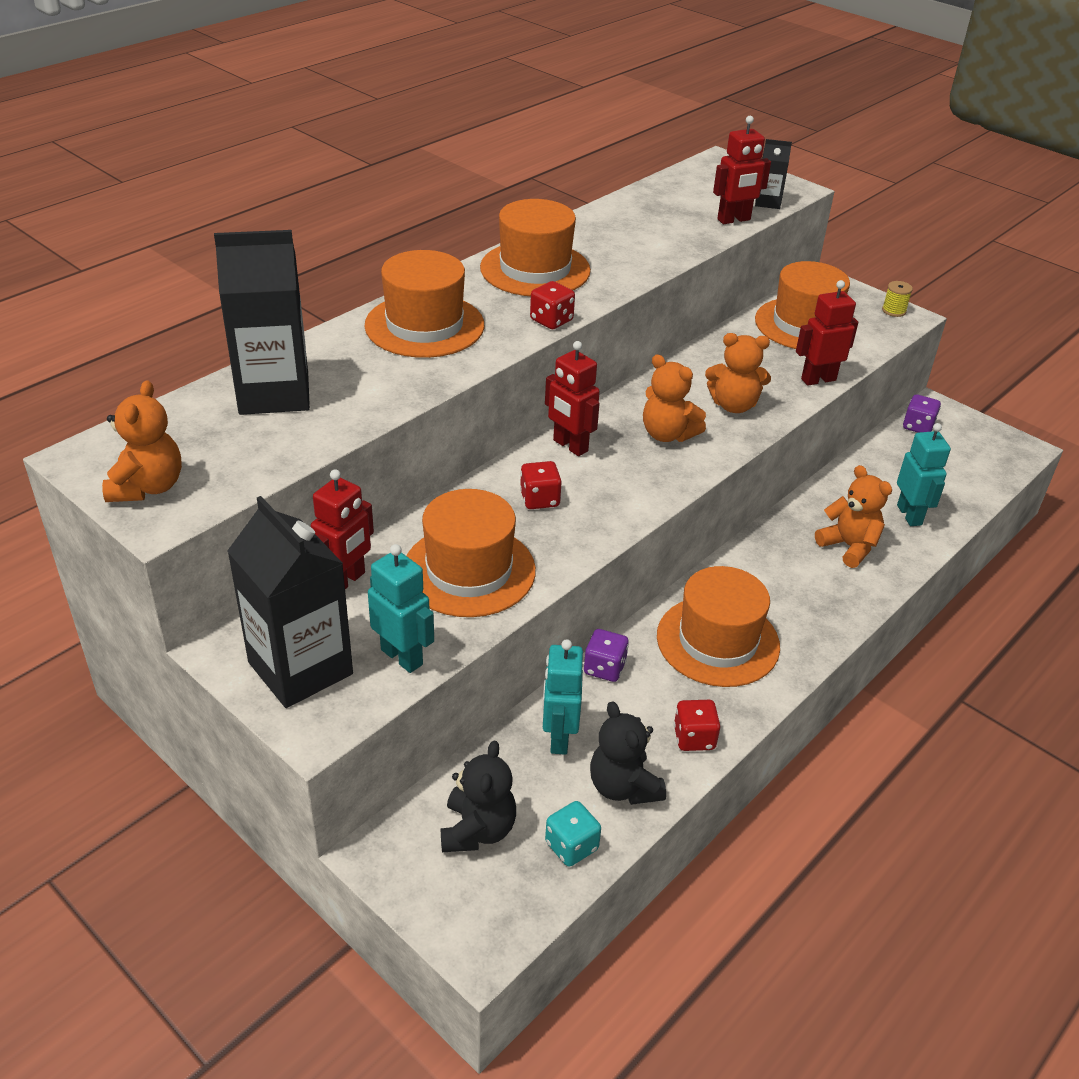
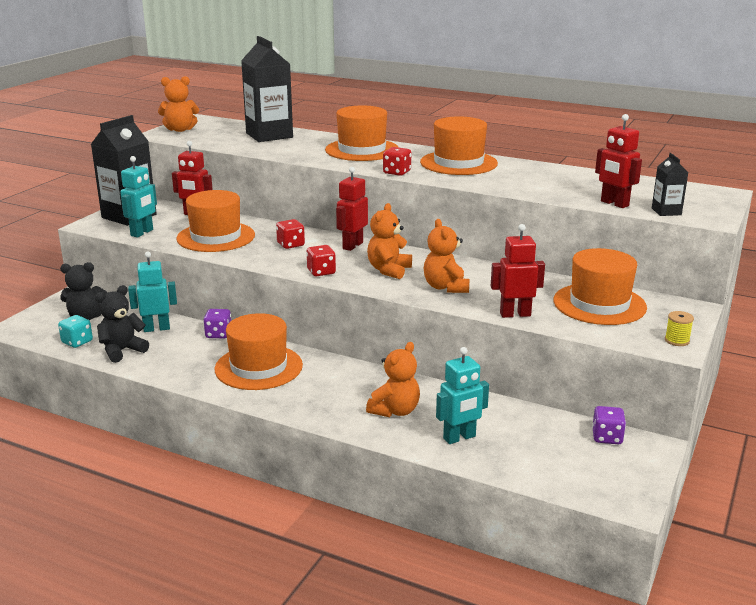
camera: 75 degrees right, 15 degrees down
red dice [674,700,720,751] -> red dice moved to [306,245,336,276]
red robot [796,280,858,386] -> red robot turned 60 degrees counterclockwise [491,224,545,318]

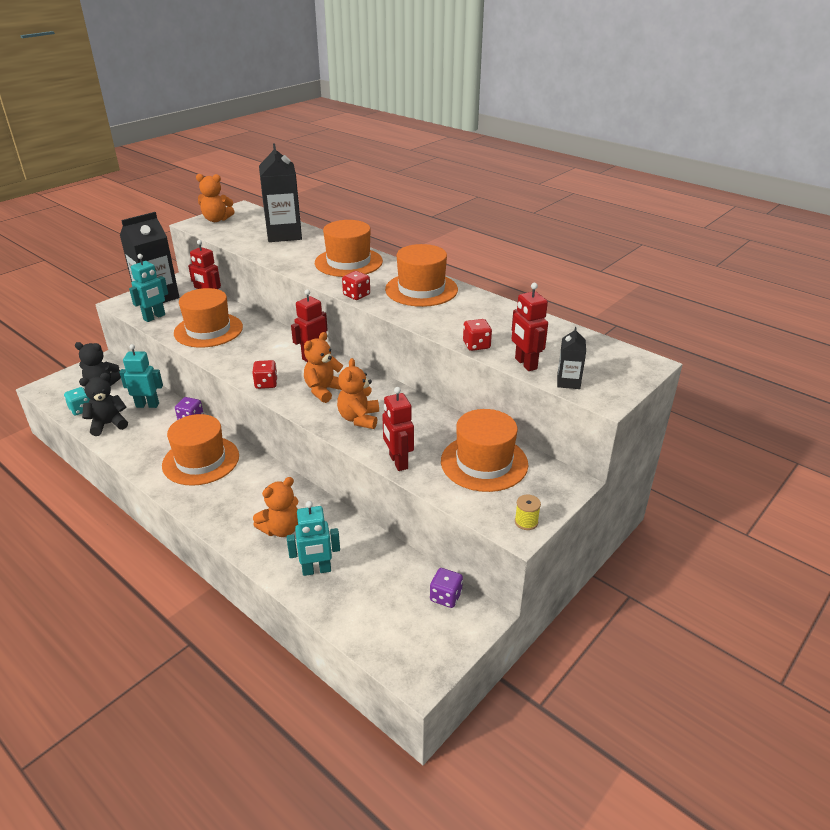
camera: 15 degrees right, 10 degrees up
red dice [276,219,305,249] -> red dice moved to [463,319,492,351]
red robot [491,224,545,318] -> red robot turned 120 degrees counterclockwise [382,387,414,471]

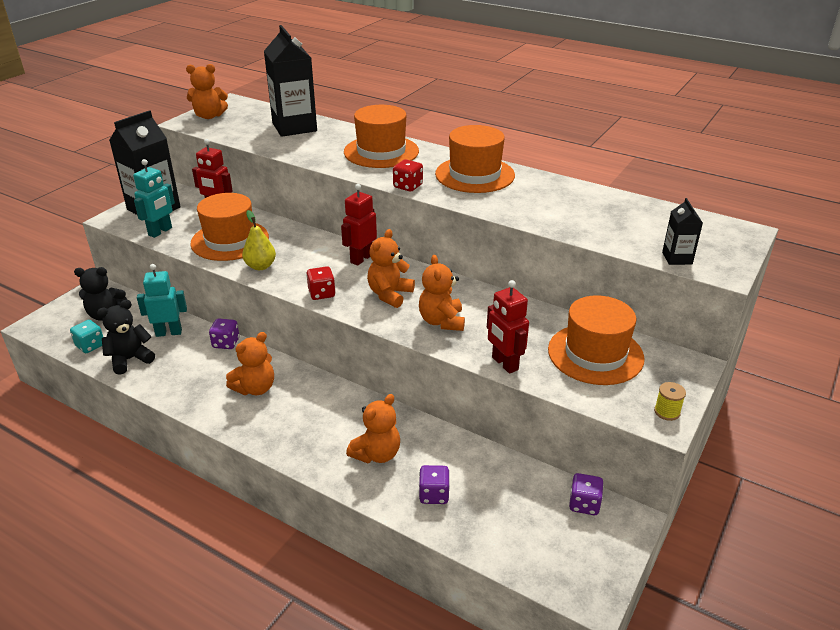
camera: 10 degrees left, 0 degrees up
orange hat [162,414,239,486] -> orange teddy bear [226,332,274,395]
turquoise robot [286,501,340,576] -> purple dice [419,465,450,504]
red dice [463,319,492,351] -> none
red robot [512,283,548,371] -> none
none -> yellow pear [242,210,276,270]

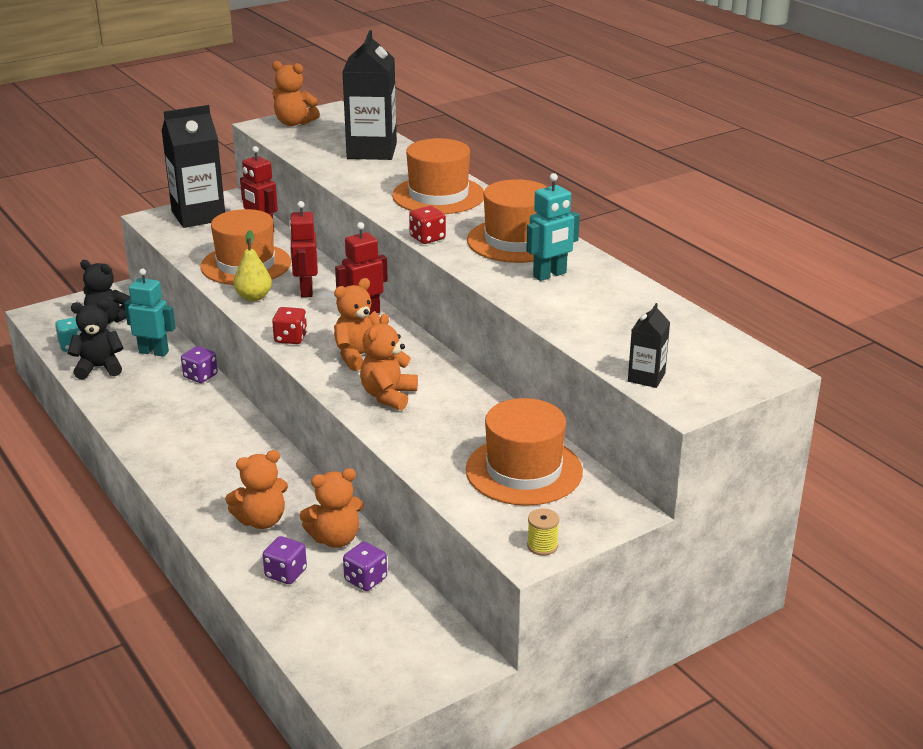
camera: 25 degrees right, 5 degrees down
turquoise robot [133,159,175,238] -> turquoise robot moved to [526,173,580,281]
orange teddy bear [226,332,274,395] -> orange teddy bear moved to [299,468,364,548]
red robot [487,280,529,374] -> red robot moved to [289,201,318,297]
purple dice [569,473,604,515] -> purple dice moved to [343,542,387,591]

